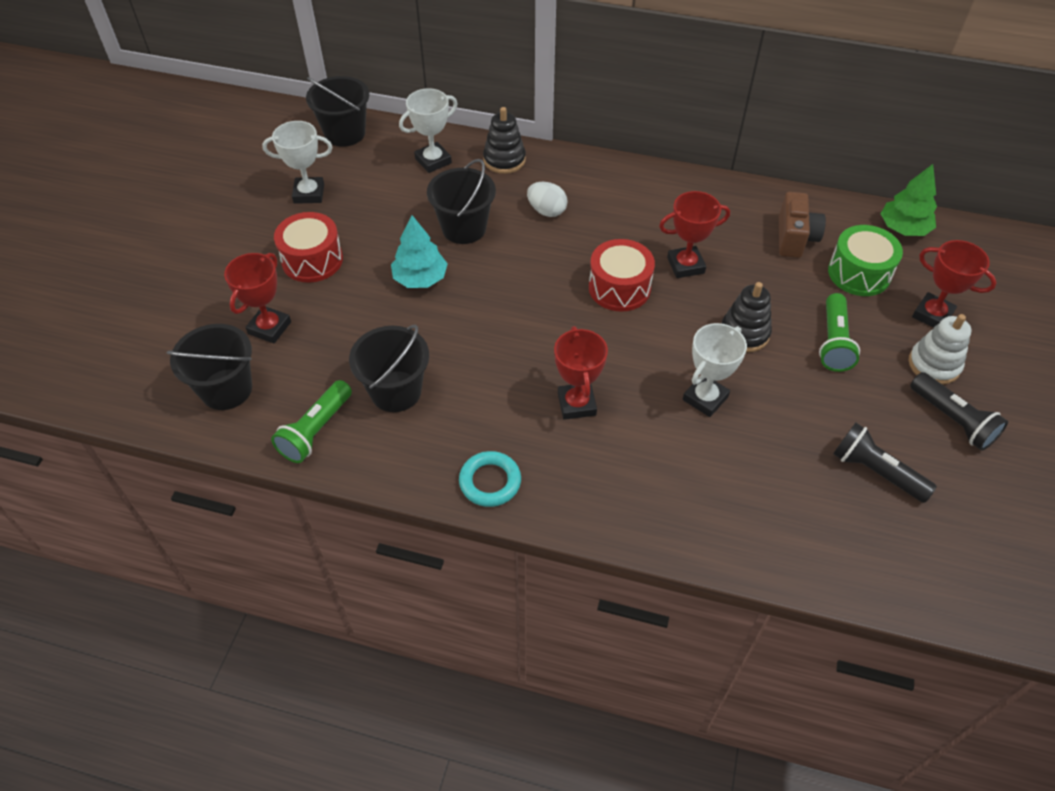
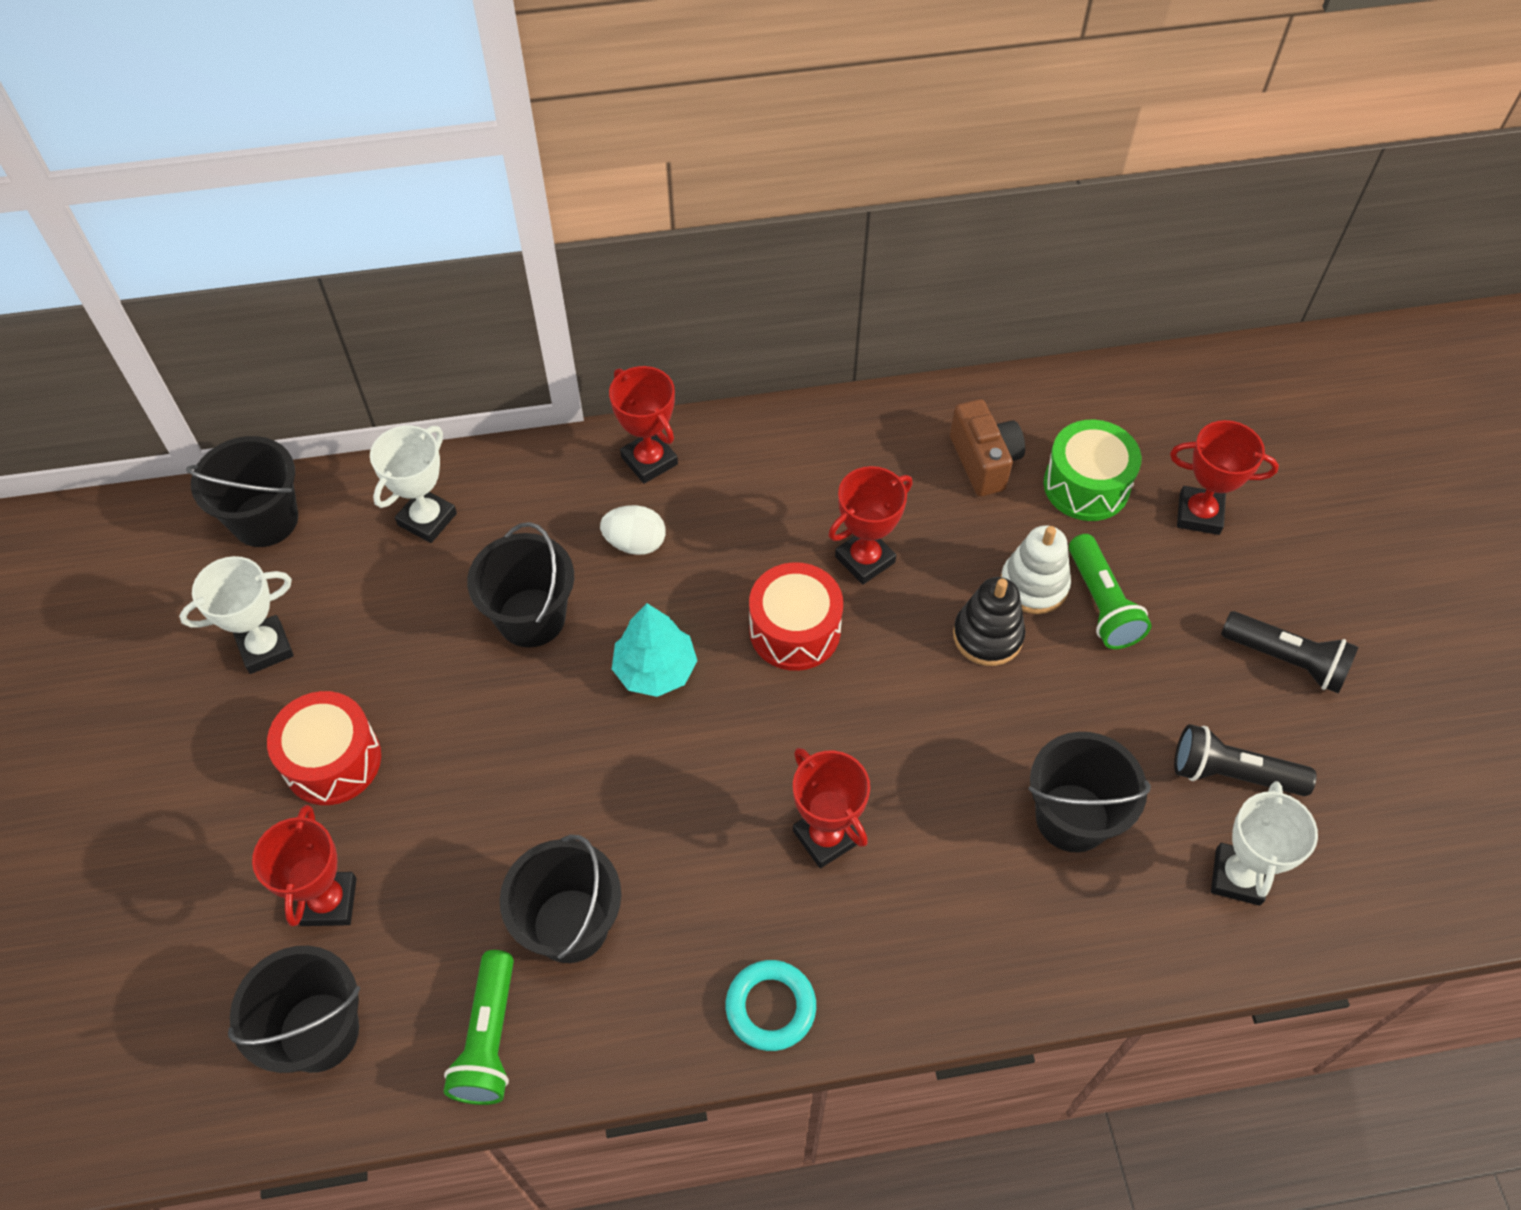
camera: 25 degrees left, 5 degrees up
turquoise tree [391,215,448,288] -> turquoise tree moved to [612,603,697,697]
black stacking toy [483,107,526,174] -> none
white trophy [683,323,747,417] -> white trophy moved to [1211,781,1318,906]
green tree [881,164,937,236] -> none
white stacking toy [909,314,971,385] -> white stacking toy moved to [1000,525,1071,614]
none -> red trophy [609,366,678,484]
none -> black bucket [1029,732,1151,852]

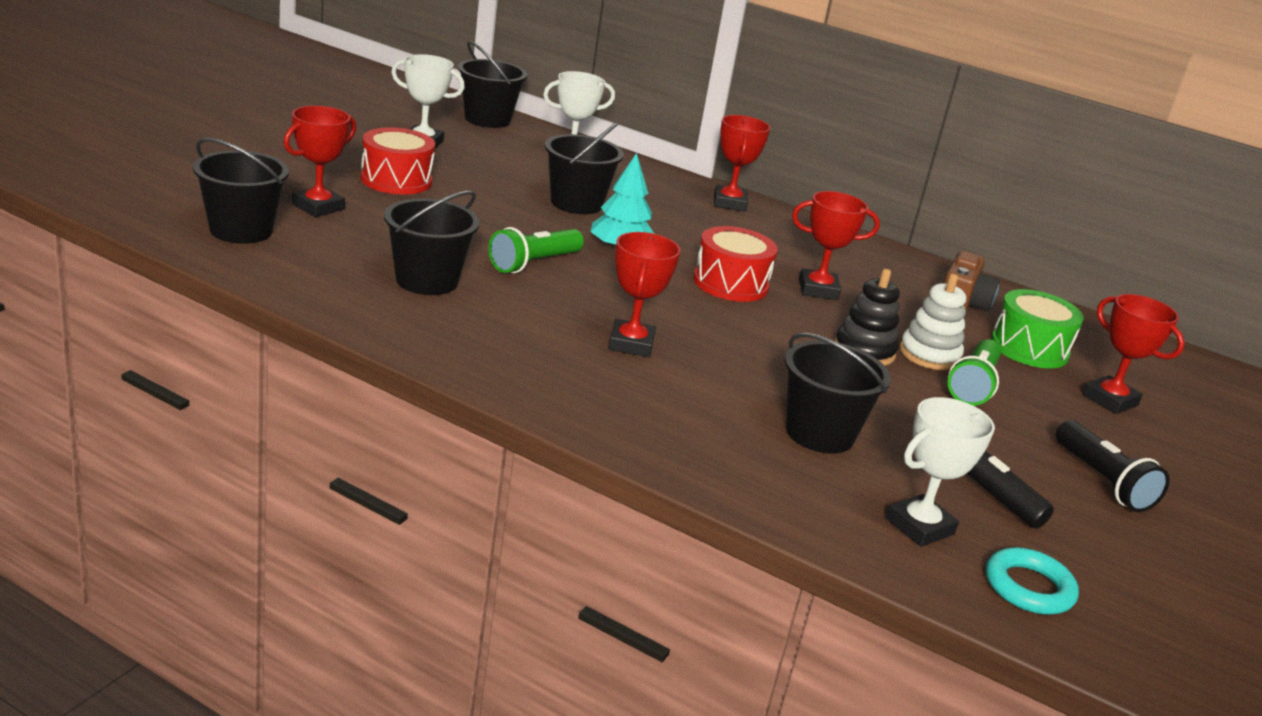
camera: 35 degrees right, 30 degrees down
green flashlight [444,950,514,1105] -> green flashlight moved to [488,227,584,273]
white egg [600,505,666,555] -> none
turquoise ring [726,960,816,1051] -> turquoise ring moved to [986,547,1079,615]

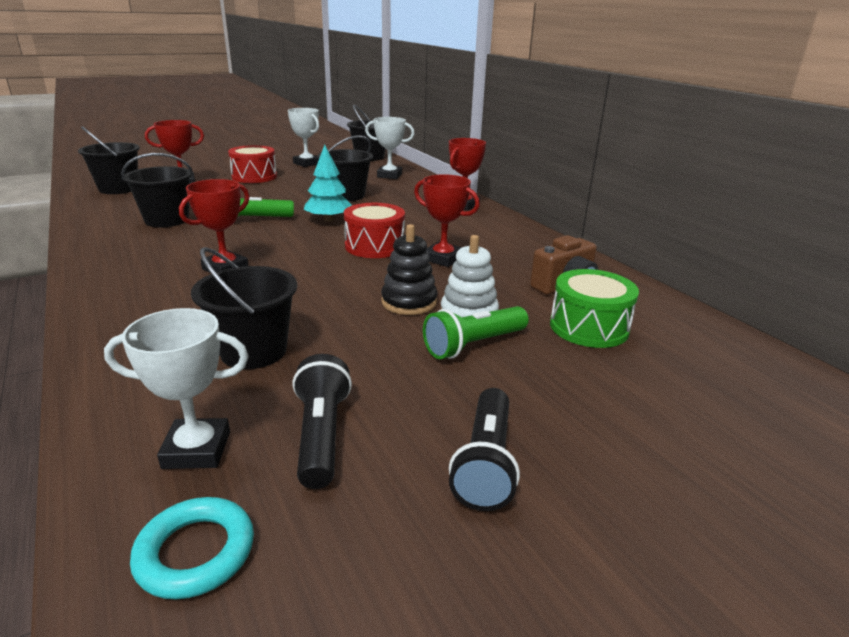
camera: 35 degrees right, 0 degrees up
red trophy [1083,294,1185,414] -> none

